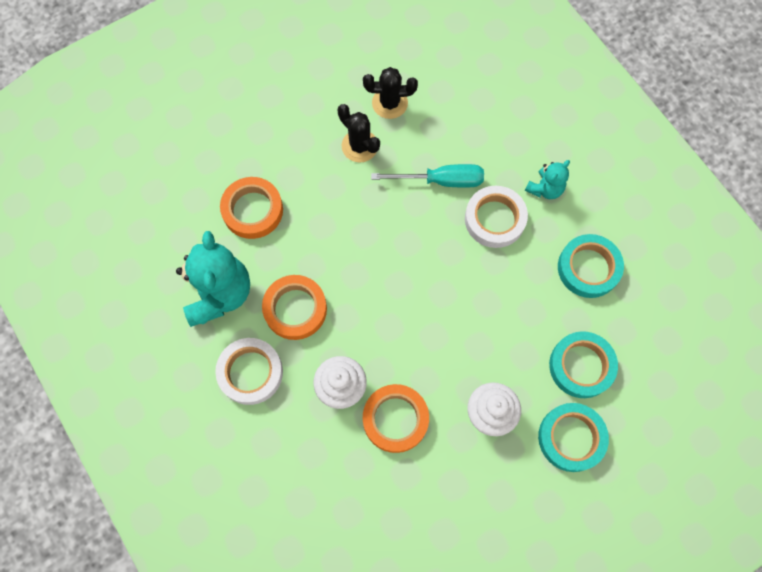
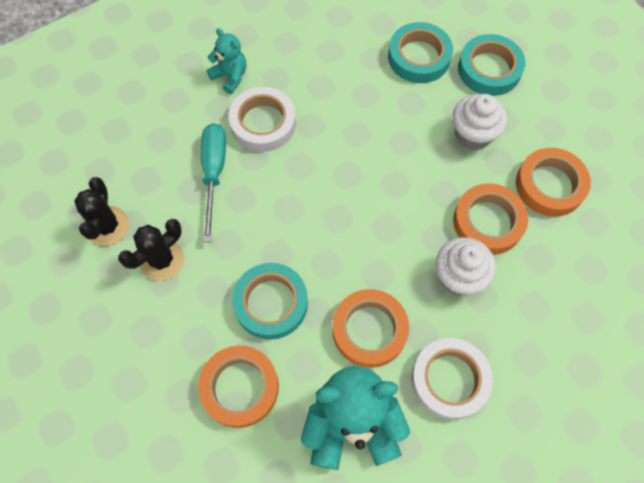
camera: 90 degrees left, 5 degrees down
turquoise tape [558,234,624,298] -> turquoise tape moved to [232,263,308,340]
none -> orange tape [516,148,591,217]

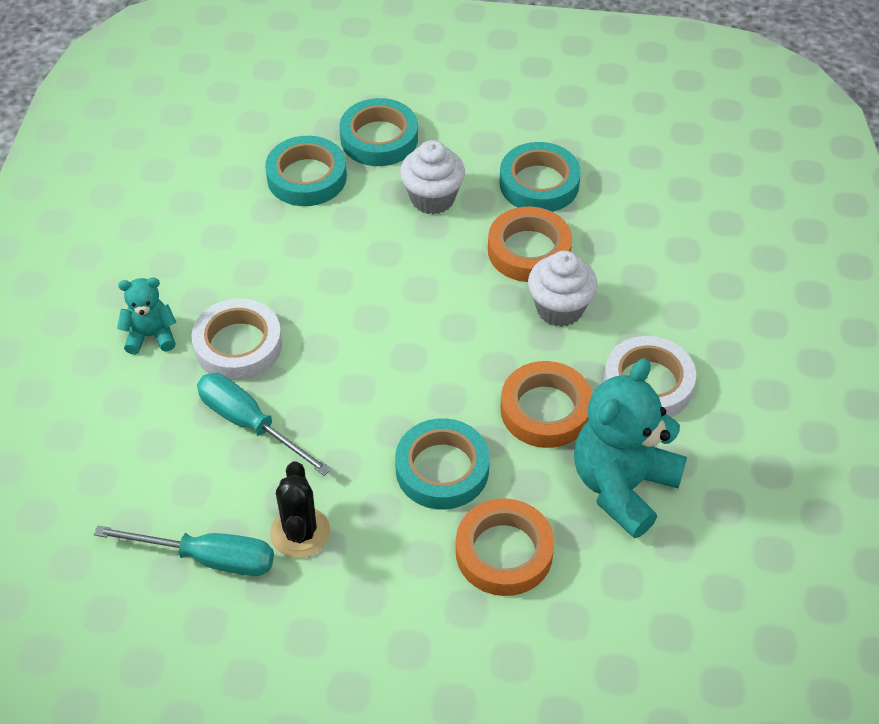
camera: 50 degrees left, 15 degrees down
black cactus [74,177,129,246] -> turquoise screwdriver [94,525,274,576]
orange tape [516,148,591,217] -> turquoise tape [499,142,581,212]

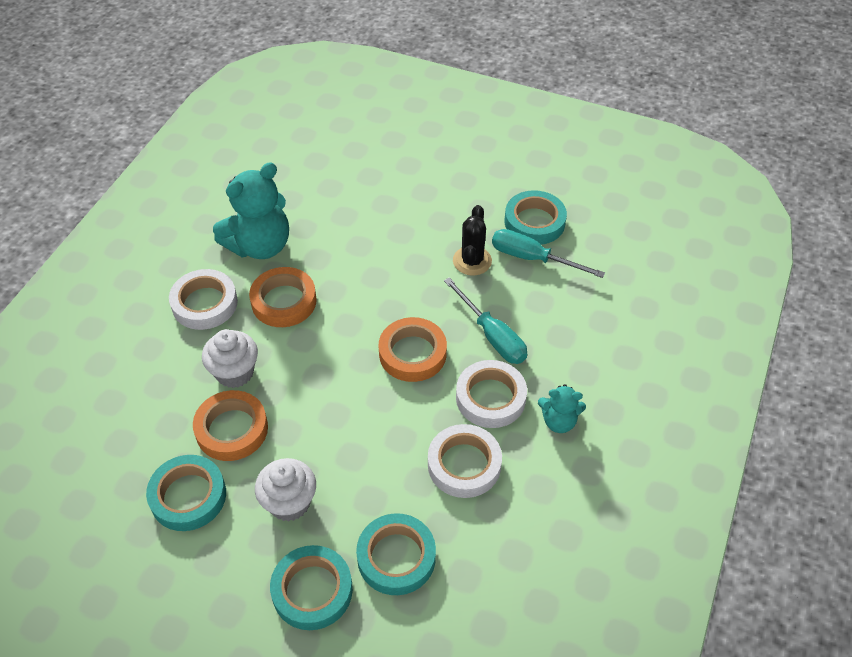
camera: 165 degrees left, 0 degrees up
turquoise tape [395,418,490,509] -> turquoise tape moved to [505,190,567,245]
orange tape [456,498,554,596] -> orange tape moved to [379,317,447,382]
none -> white tape [428,424,502,498]

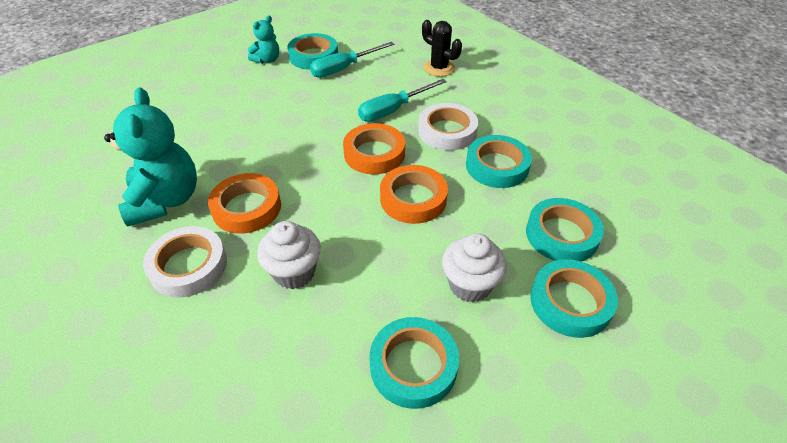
camera: 60 degrees left, 5 degrees down
orange tape [193,390,268,461] -> orange tape moved to [380,165,448,224]
white tape [428,424,502,498] -> turquoise tape [466,135,532,188]
turquoise screwdriver [444,277,527,364] -> turquoise screwdriver turned 150 degrees clockwise [358,79,447,122]
black cactus [453,205,492,276] -> black cactus moved to [422,20,462,77]
turquoise teddy bear [538,384,586,433] -> turquoise teddy bear moved to [248,16,279,64]

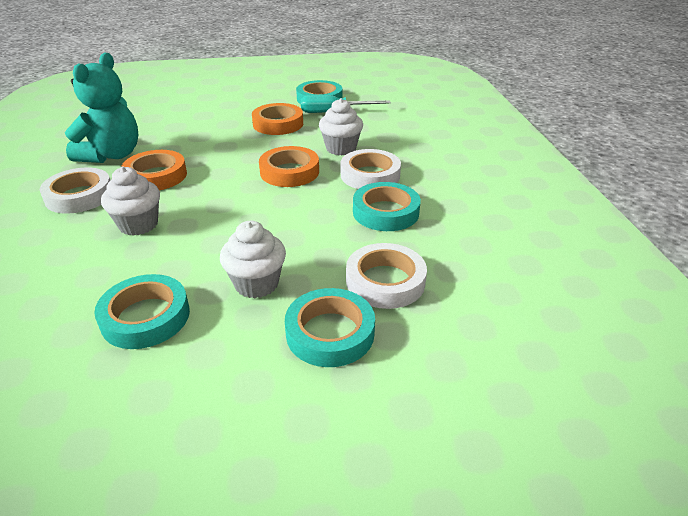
camera: 30 degrees right, 10 degrees down
turquoise teddy bear [248,16,279,64] -> none
turquoise screwdriver [358,79,447,122] -> white cupcake [319,98,363,156]
orange tape [380,165,448,224] -> orange tape moved to [252,103,303,135]
black cactus [422,20,462,77] -> none
turquoise tape [526,198,604,262] -> white tape [346,243,427,309]

